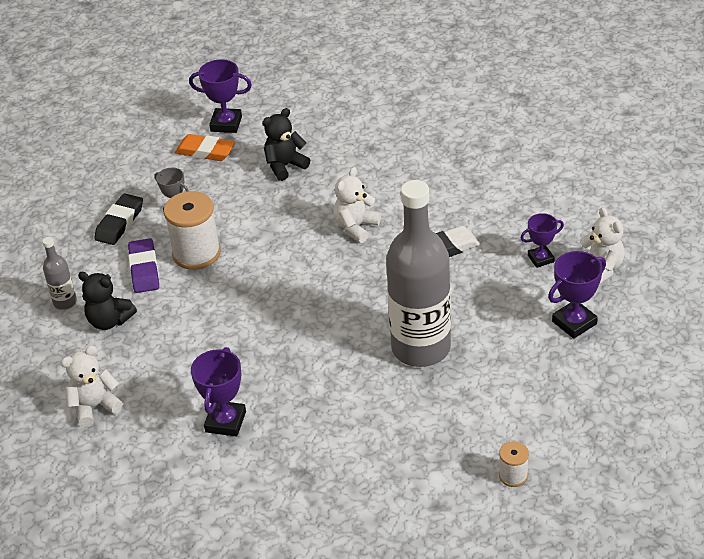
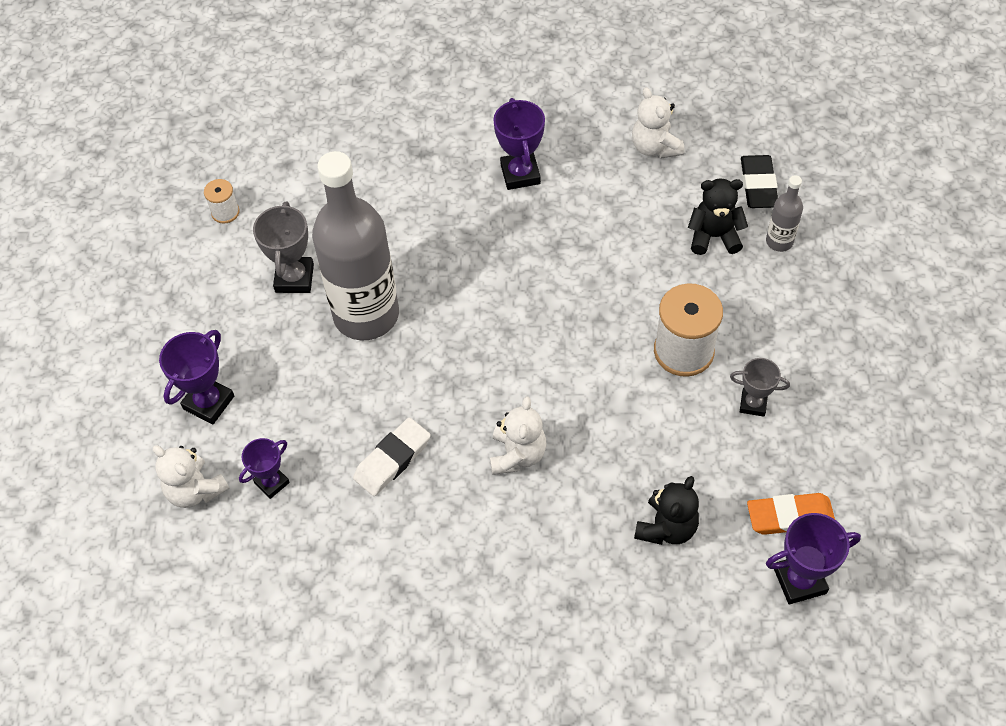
camera: 155 degrees right, 15 degrees up
white teddy bear [61,346,123,427] -> white teddy bear turned 120 degrees clockwise [632,87,685,159]
black eraser [94,193,143,245] -> black eraser moved to [741,155,778,208]
purple eraser [128,238,159,293] -> none
none -> grey trophy [253,202,314,293]

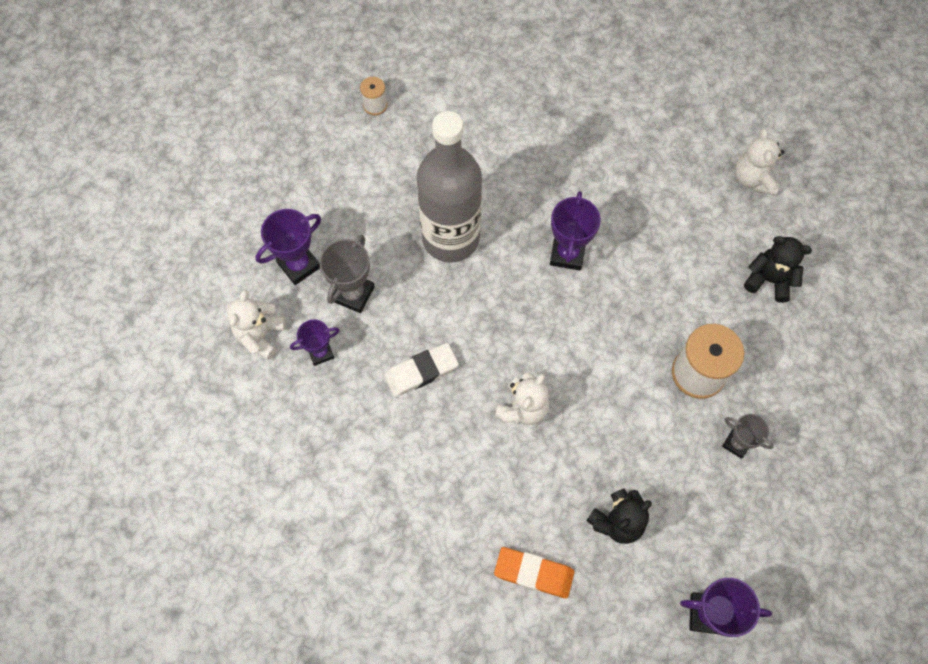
camera: 20 degrees right, 10 degrees up
white teddy bear [153,446,230,508] -> white teddy bear turned 45 degrees clockwise [227,290,286,360]
grey trophy [253,202,314,293] -> grey trophy moved to [319,235,375,313]
purple trophy [493,98,545,190] -> purple trophy moved to [550,191,601,270]
black eraser [741,155,778,208] -> none
orange eraser [747,493,835,535] -> orange eraser moved to [494,547,574,598]
grey bottle [766,175,803,252] -> none

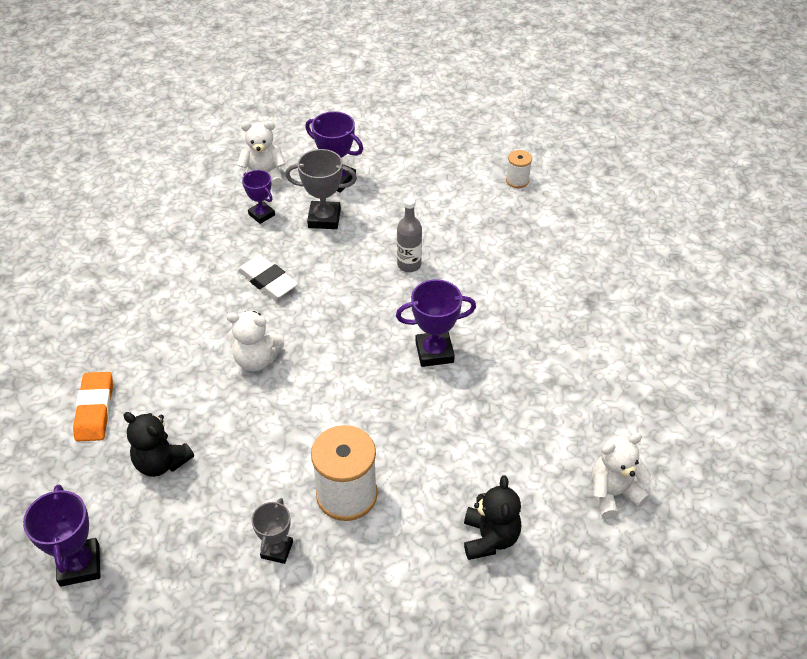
camera: 70 degrees right, 20 degrees down
grey bottle [417,111,482,263] -> grey bottle [397,197,422,272], size x0.42

